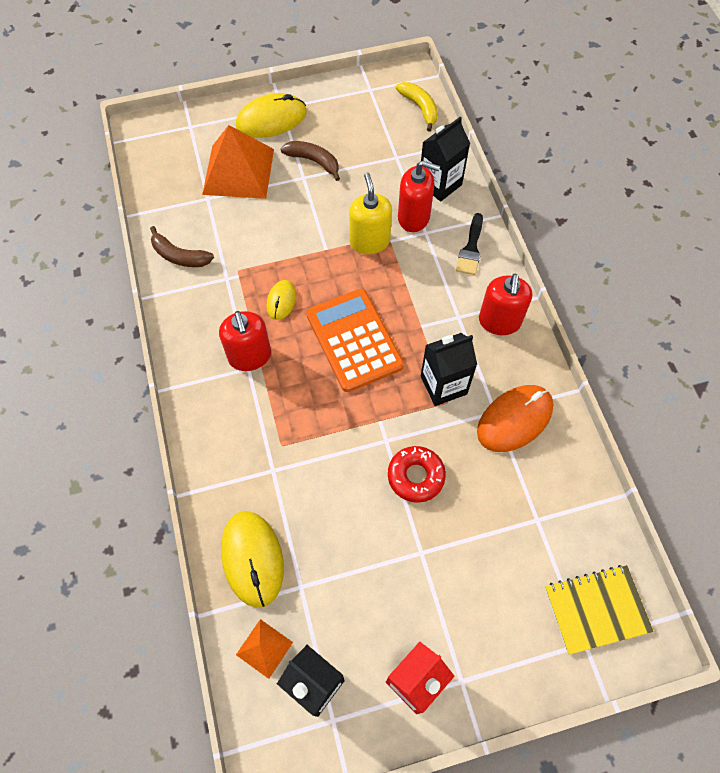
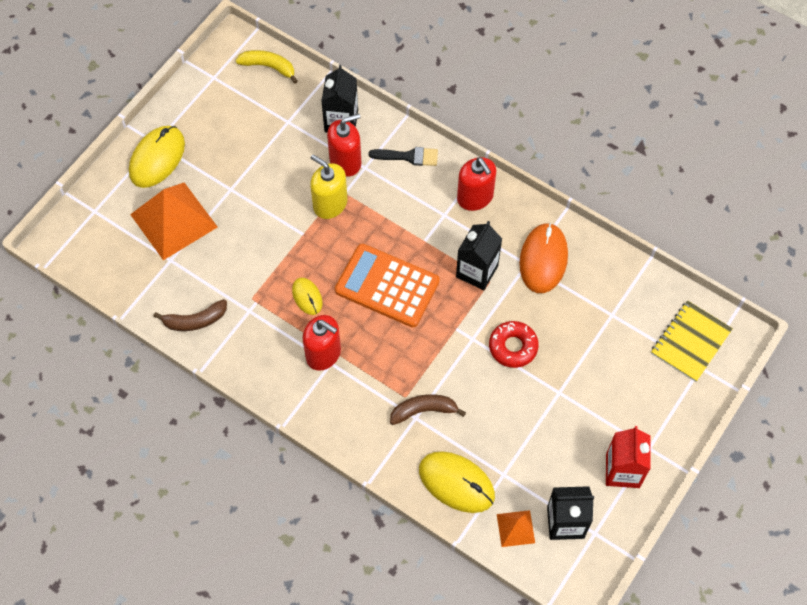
camera: 40 degrees left, 0 degrees up
brown banana [280,141,340,181] -> brown banana moved to [390,394,466,425]
black brush [456,213,483,275] -> black brush turned 60 degrees counterclockwise [369,147,438,166]

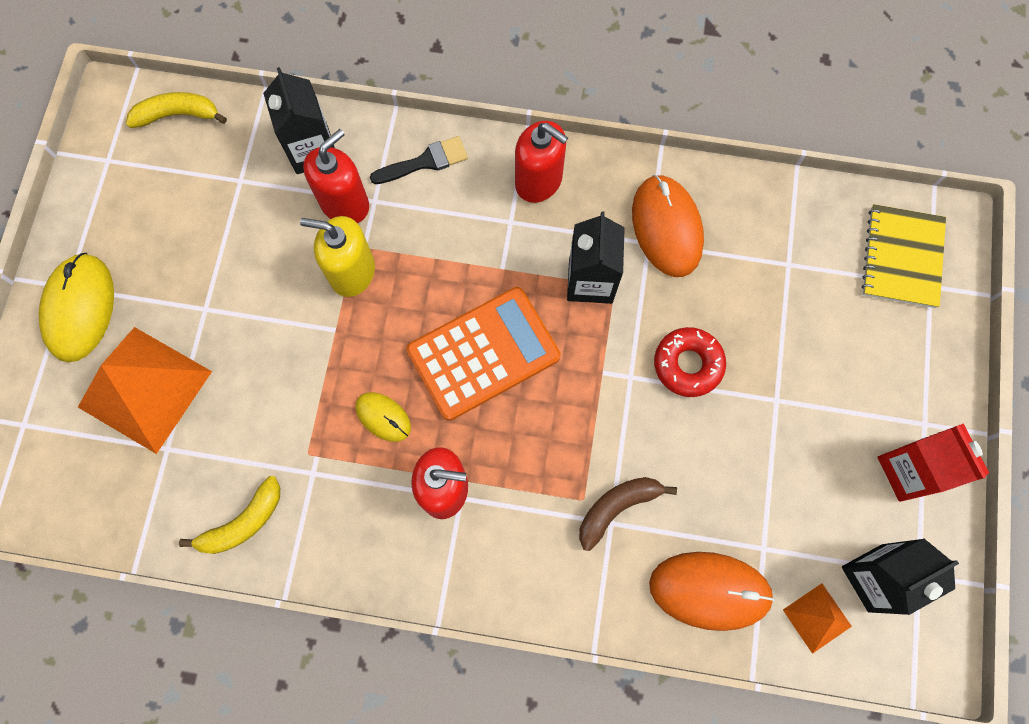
camera: 25 degrees left, 10 degrees up
brown banana [154,299,227,331] -> yellow banana [179,476,280,554]
orange calculator [335,244,440,328] -> orange calculator turned 150 degrees clockwise [406,287,561,421]
yellow mouse [419,451,495,513] -> orange mouse [649,552,775,631]

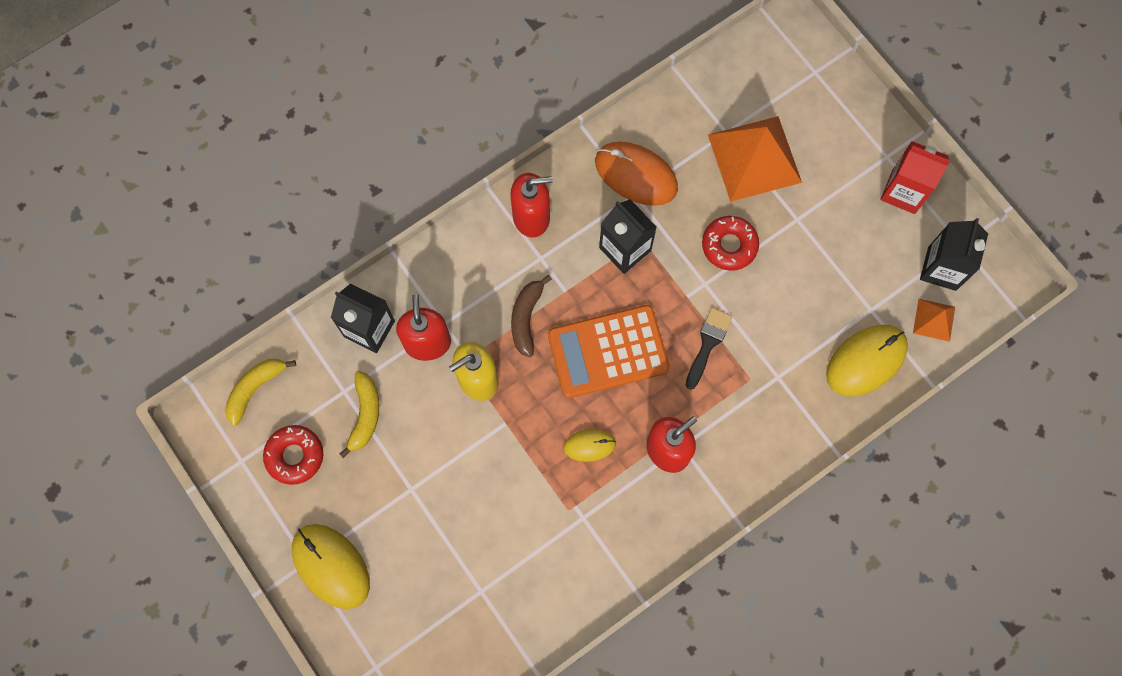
camera: 45 degrees left, 0 degrees up
orange pyramid [78,327,212,454] -> orange pyramid moved to [708,116,802,202]
yellow banana [179,476,280,554] -> yellow banana moved to [339,371,379,458]
black brush [370,136,468,184] -> black brush moved to [686,307,732,390]
orange calculator [406,287,561,421] -> orange calculator turned 120 degrees counterclockwise [548,305,670,398]
brown banana [579,477,677,551] -> brown banana moved to [511,275,552,357]
orange mouse [649,552,775,631] -> yellow mouse [826,325,908,396]
yellow notebook [861,204,946,308] -> none
none -> red donut [263,425,323,485]

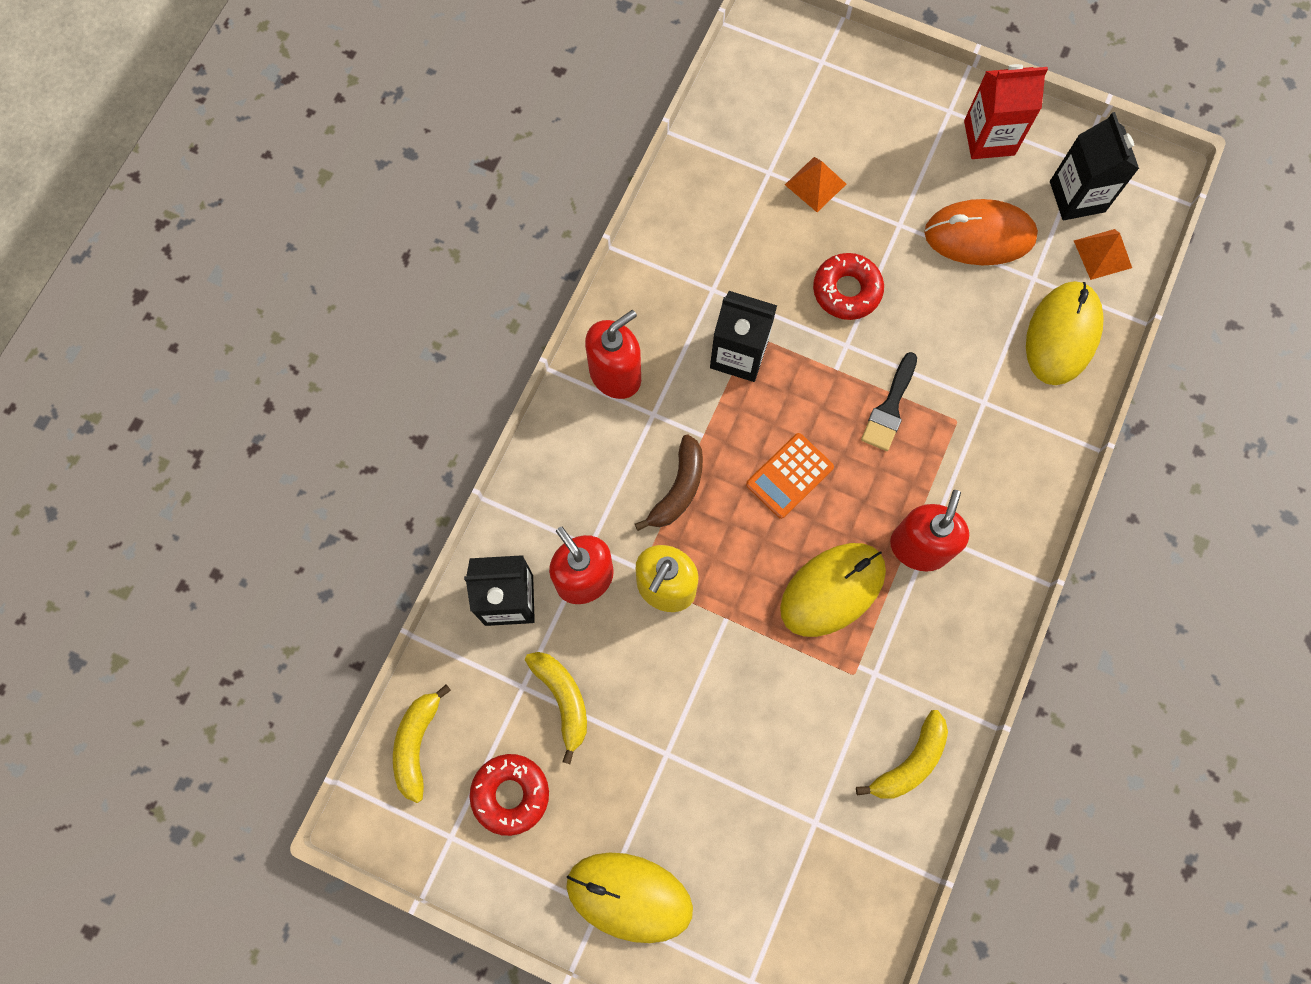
camera: 30 degrees left, 0 degrees up
brown banana [511,275,552,357] -> brown banana turned 135 degrees counterclockwise [635,434,703,531]
orange calculator [548,305,670,398] -> orange calculator [746,433,834,519], size x0.56
yellow mouse [563,429,616,462] -> yellow mouse [780,543,886,637], size x1.81
orange mouse [595,142,678,206] -> orange mouse moved to [924,199,1038,265]
black brush [686,307,732,390] -> black brush turned 150 degrees counterclockwise [861,352,917,451]
orange pyramid [708,116,802,202] -> orange pyramid [785,157,846,212], size x0.48
none -> yellow banana [856,710,948,799]

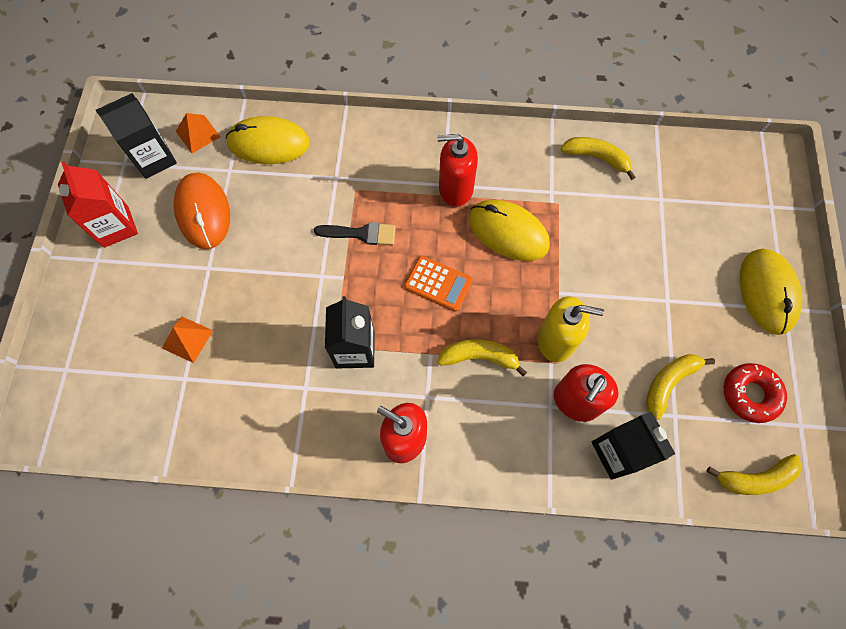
camera: 110 degrees left, 5 degrees down
brown banana [635,434,703,531] -> yellow banana [438,339,527,376]
red donut [813,253,884,320] -> none

